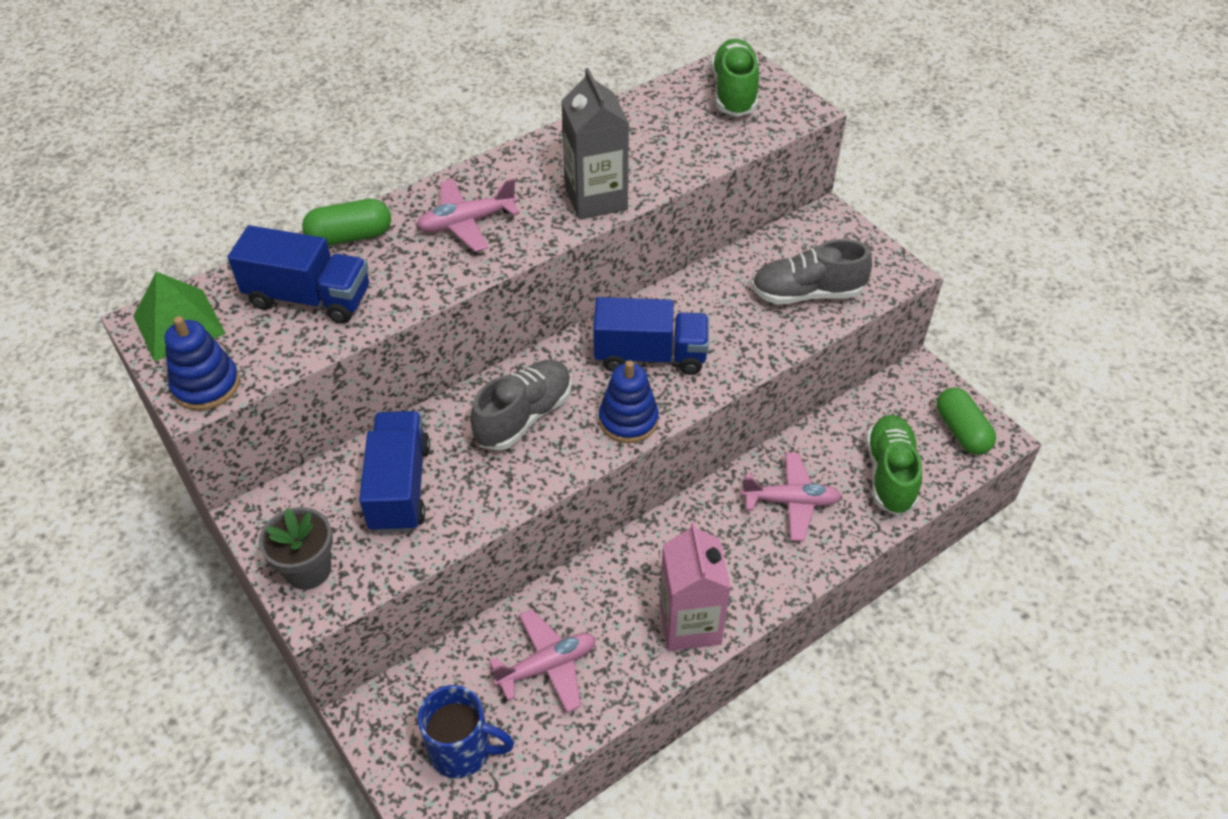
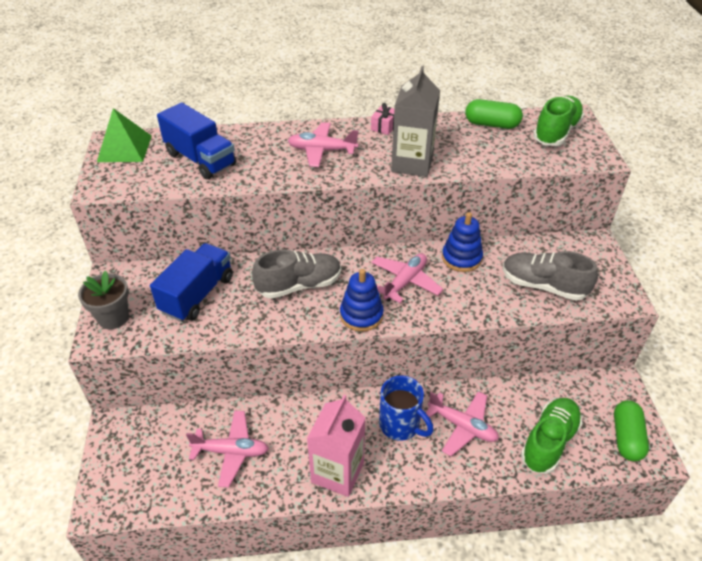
camera: 30 degrees right, 5 degrees down
blue stacking toy [164,316,240,411] -> blue stacking toy moved to [442,212,483,272]
green capsule [302,199,391,246] -> green capsule moved to [465,99,523,129]
blue mug [418,685,514,778] -> blue mug moved to [379,375,434,441]
blue truck [593,297,709,375] -> pink plane [371,253,443,303]
none -> pink gift [371,103,394,135]

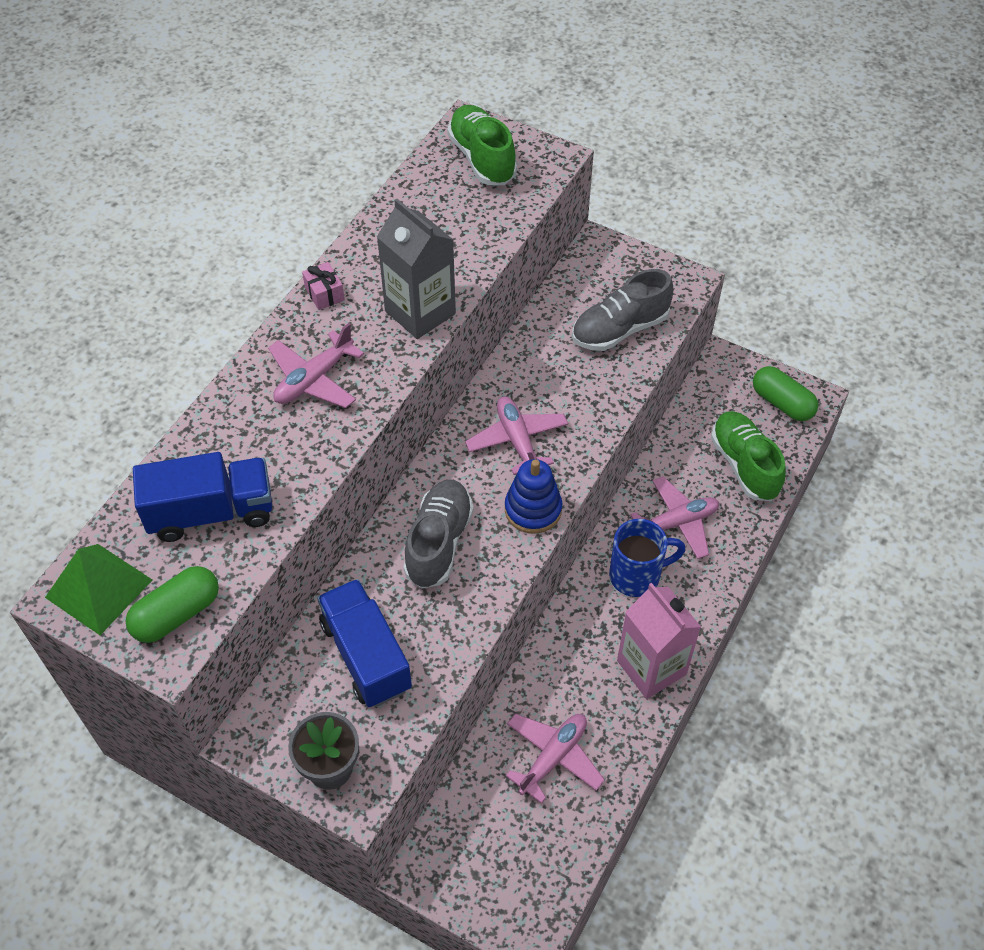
camera: 55 degrees left, 10 degrees up
blue stacking toy [442,212,483,272] -> none
green capsule [465,99,523,129] -> green capsule moved to [126,566,219,643]

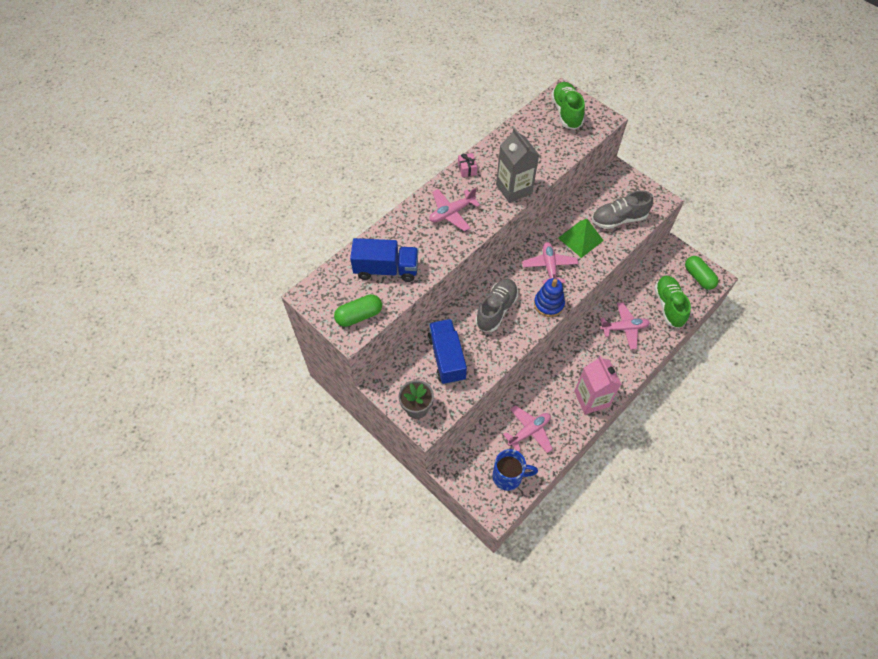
camera: 15 degrees right, 5 degrees up
green pyramid [45,544,152,635] -> green pyramid moved to [558,219,604,258]
blue mug [609,519,686,597] -> blue mug moved to [492,449,538,491]

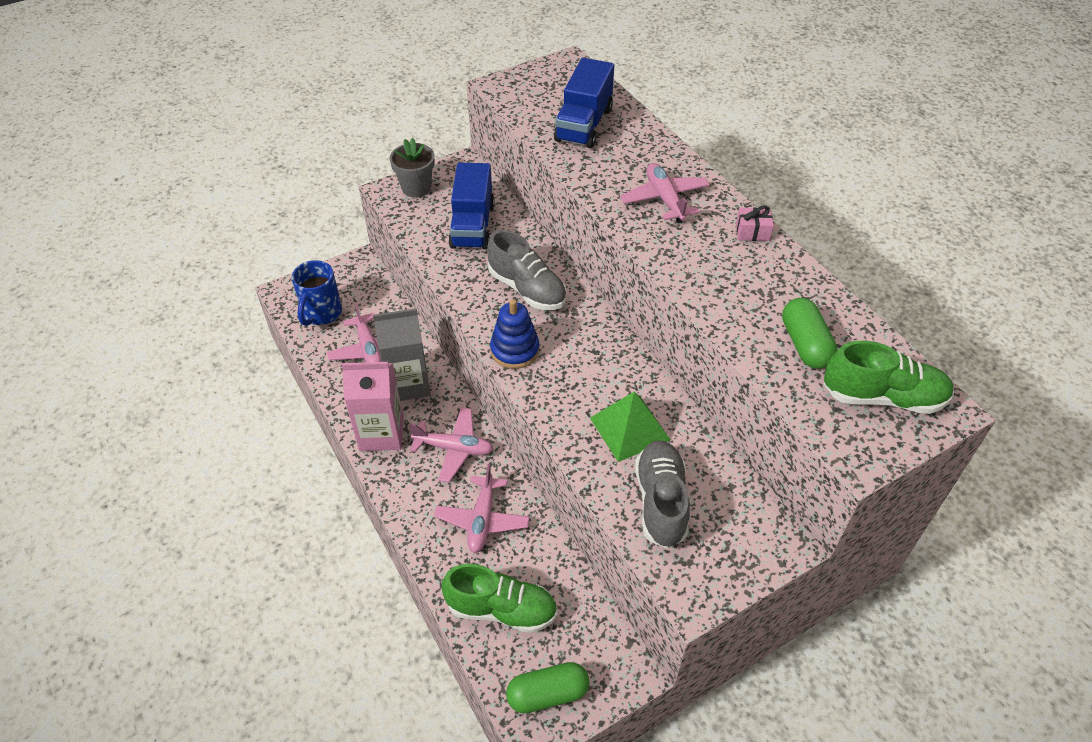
camera: 105 degrees right, 10 degrees down
green capsule [334,294,382,327] -> green capsule moved to [782,298,838,369]
blue truck [428,319,467,384] -> blue truck turned 90 degrees clockwise [448,163,495,250]
grey carton [496,128,539,203] -> grey carton moved to [373,308,431,401]
pink plane [522,242,578,284] -> pink plane moved to [409,407,493,482]

